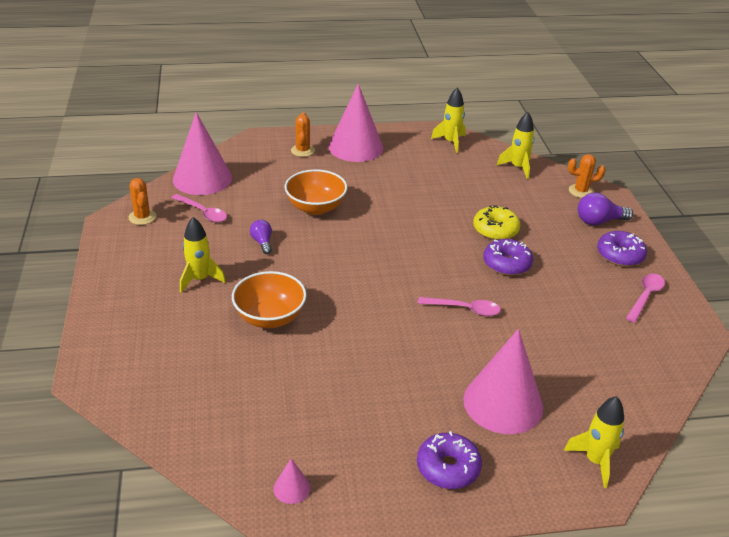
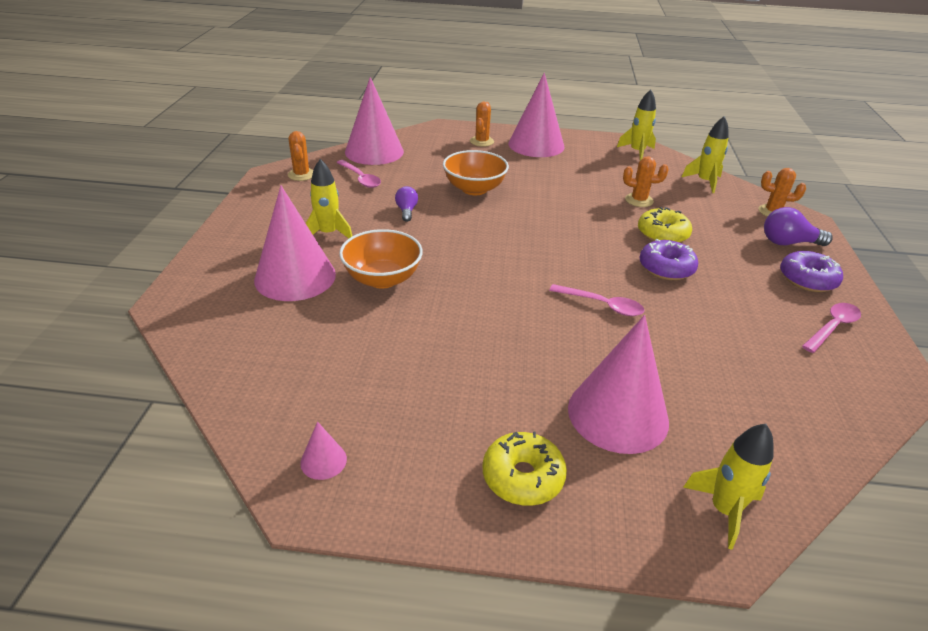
camera: 15 degrees right, 0 degrees up
purple donut [417,431,482,489] -> yellow donut [483,432,567,506]
none -> pink cone [254,186,336,301]
none -> orange cactus [623,156,668,207]

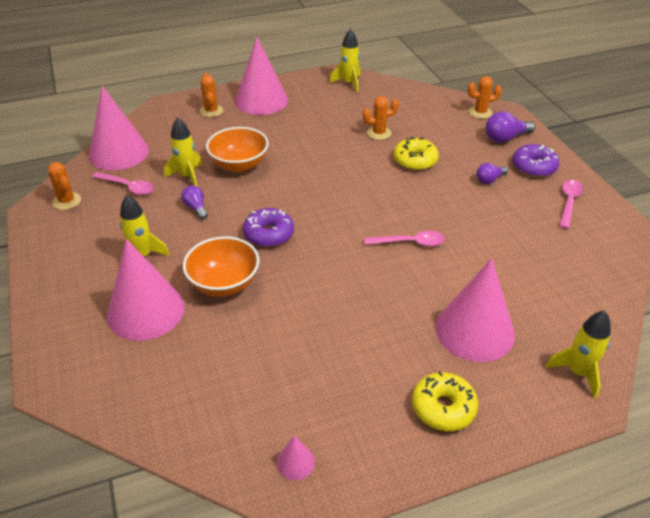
camera: 25 degrees left, 5 degrees up
purple donut [639,239,698,280] -> purple donut moved to [243,208,294,247]
yellow rocket [682,116,729,193] -> yellow rocket moved to [164,117,203,187]
none -> purple light bulb [476,163,508,184]

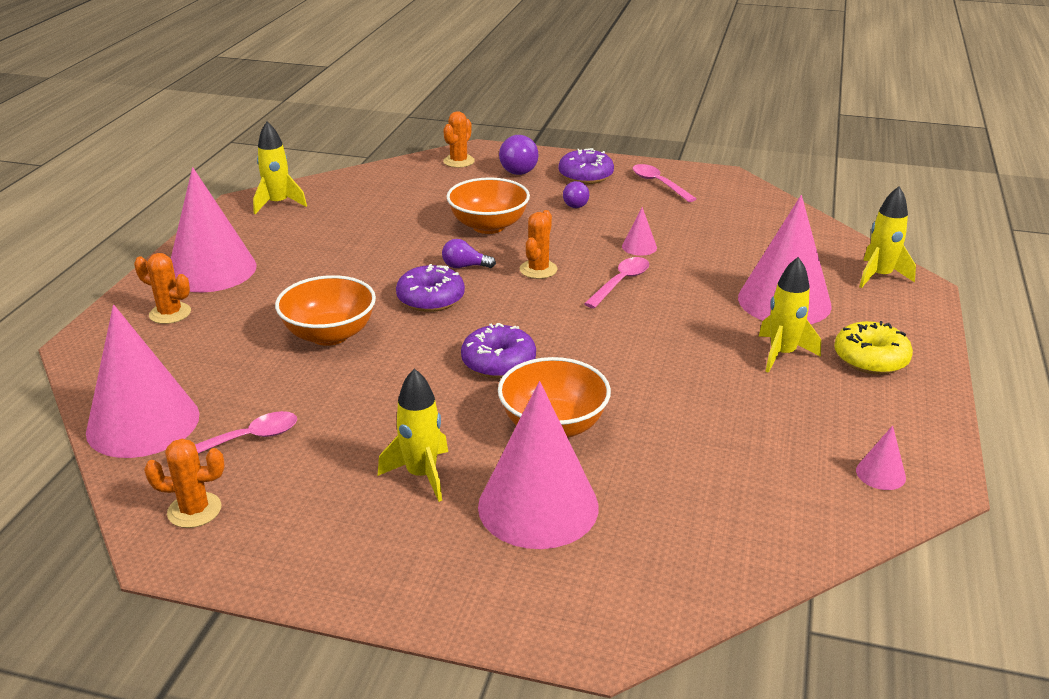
camera: 55 degrees left, 10 degrees down
yellow rocket [164,117,203,187] -> yellow rocket moved to [759,257,821,373]
purple light bulb [181,185,208,219] -> purple light bulb moved to [442,239,496,268]
orange cactus [363,96,399,140] -> orange cactus moved to [520,210,558,279]
yellow donut [394,137,439,171] -> orange bowl [446,177,530,234]
none -> purple donut [396,264,465,312]
none -> pink cone [622,207,657,256]

